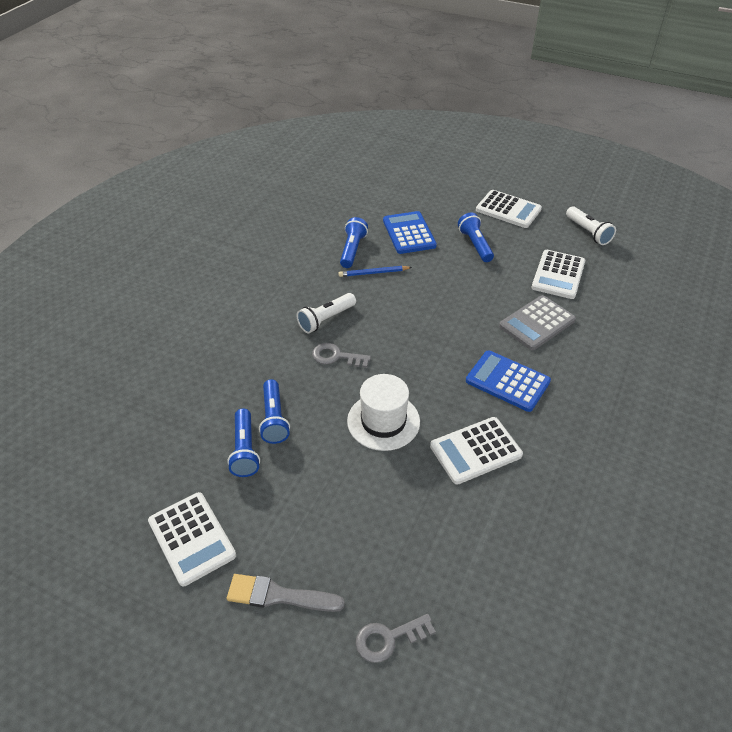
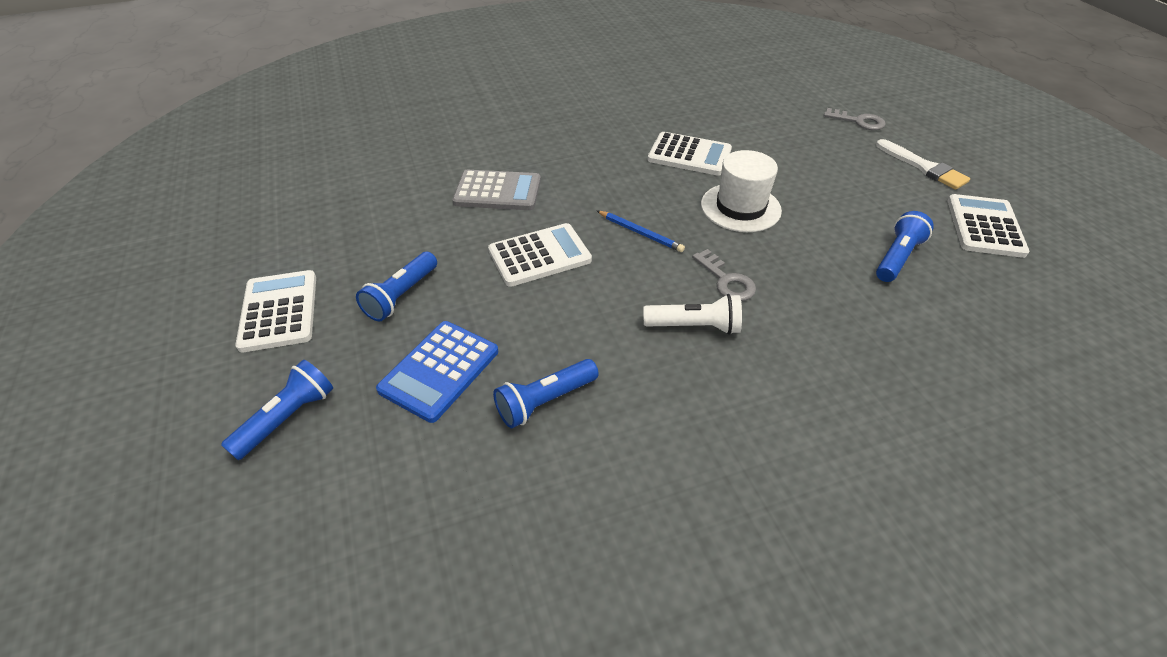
camera: 135 degrees left, 0 degrees up
grey brush [227,574,345,612] -> white brush [876,139,970,190]
blue flashlight [259,379,290,444] -> blue flashlight moved to [221,359,333,460]
blue pencil [338,266,412,277] -> blue pencil moved to [597,211,685,252]
blue calculator [466,350,551,412] -> none
white calculator [532,250,585,299] -> white calculator moved to [488,223,592,287]
white flashlight [566,206,616,245] -> none

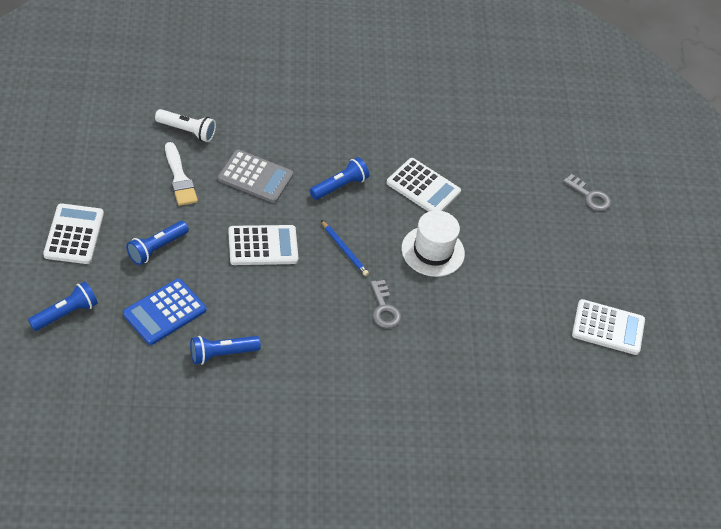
camera: 10 degrees right, 5 degrees up
white flashlight [643,294,742,335] -> white flashlight moved to [155,109,216,142]
white brush [876,139,970,190] -> white brush moved to [165,142,198,206]
blue flashlight [876,211,934,282] -> blue flashlight moved to [310,157,369,200]
white calculator [947,194,1030,258] -> white calculator turned 75 degrees clockwise [572,299,645,355]

